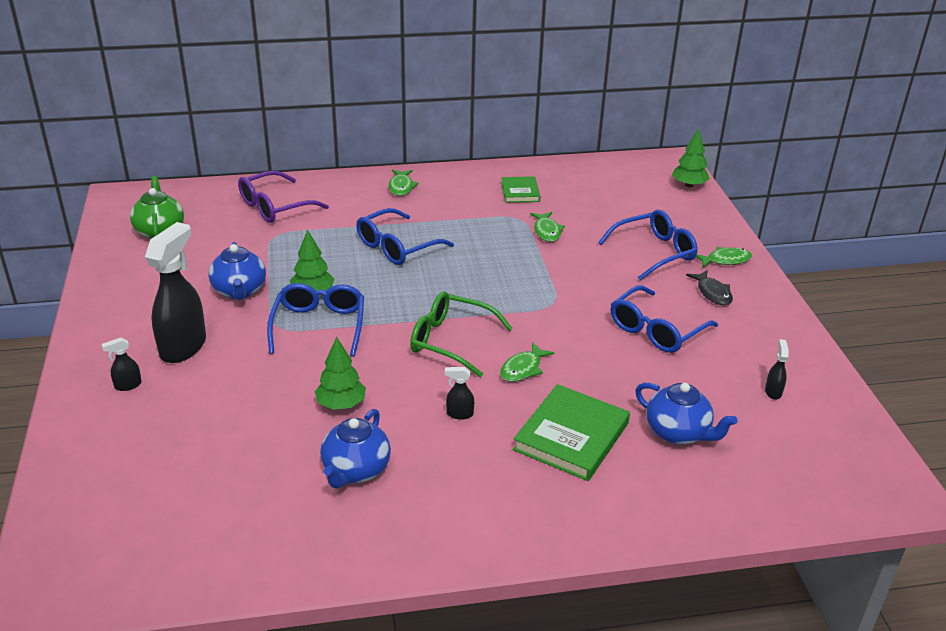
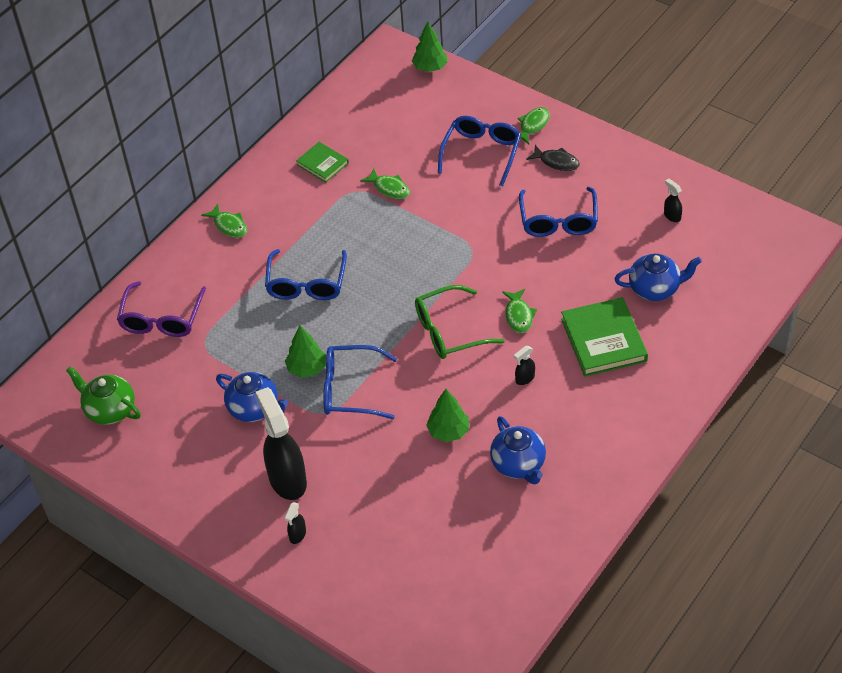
camera: 40 degrees left, 15 degrees up
blue glasses [267,283,364,356] -> blue glasses turned 45 degrees counterclockwise [323,345,397,419]

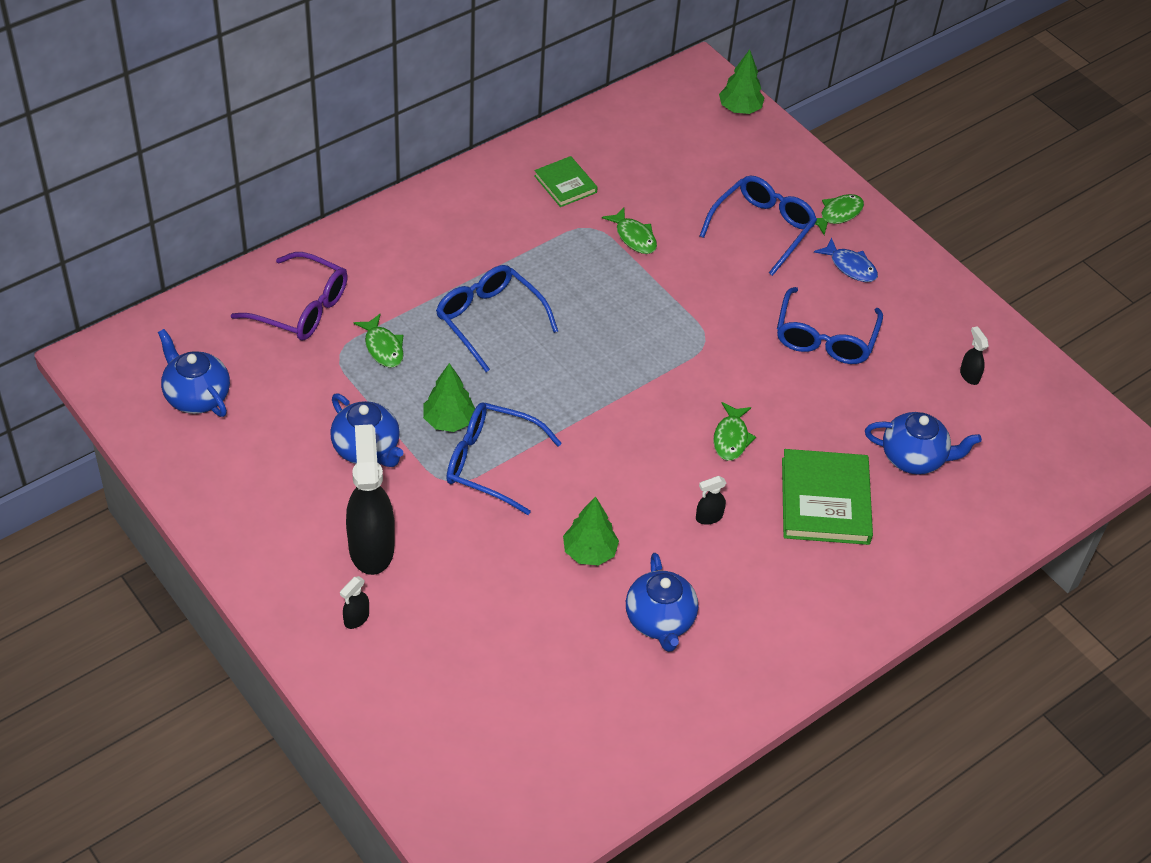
camera: 10 degrees right, 0 degrees up
green teapot [66,367,141,425] -> blue teapot [158,329,230,417]
purple glasses [117,281,206,337] -> purple glasses turned 90 degrees counterclockwise [231,252,348,341]
green fish [201,203,247,238] -> green fish moved to [353,314,404,368]
blue glasses [265,249,347,300] -> blue glasses turned 120 degrees clockwise [436,265,558,372]
green glasses [415,285,505,359] -> none
black fish [526,145,580,171] -> blue fish [814,237,878,282]

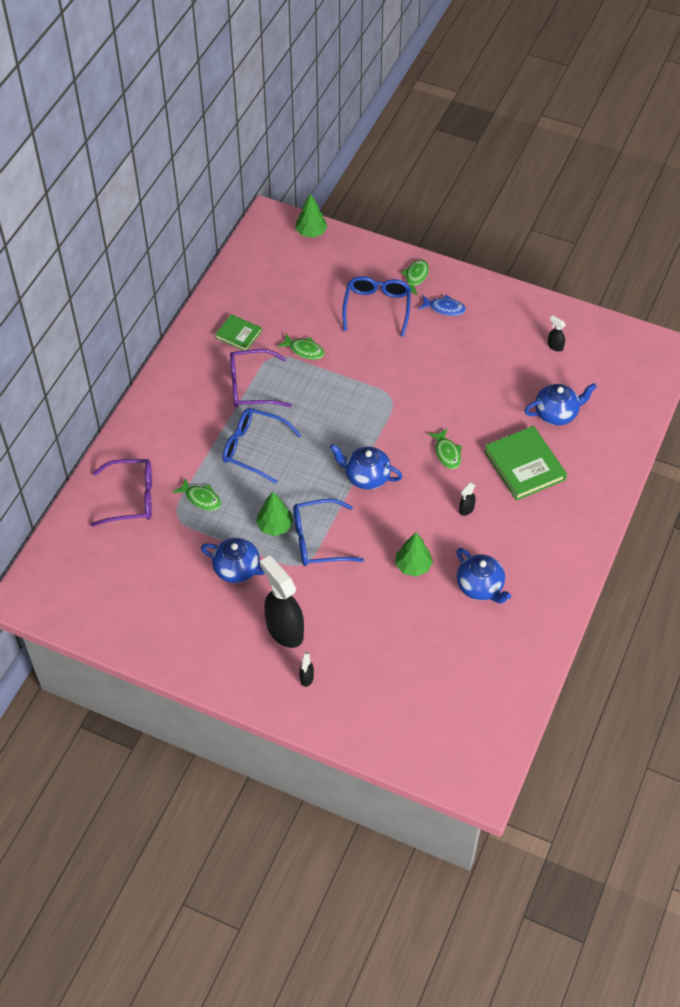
camera: 25 degrees left, 5 degrees up
blue teapot [158,329,230,417] -> blue teapot moved to [330,444,403,490]
blue glasses [777,287,883,364] -> none
none -> purple glasses [230,349,292,408]

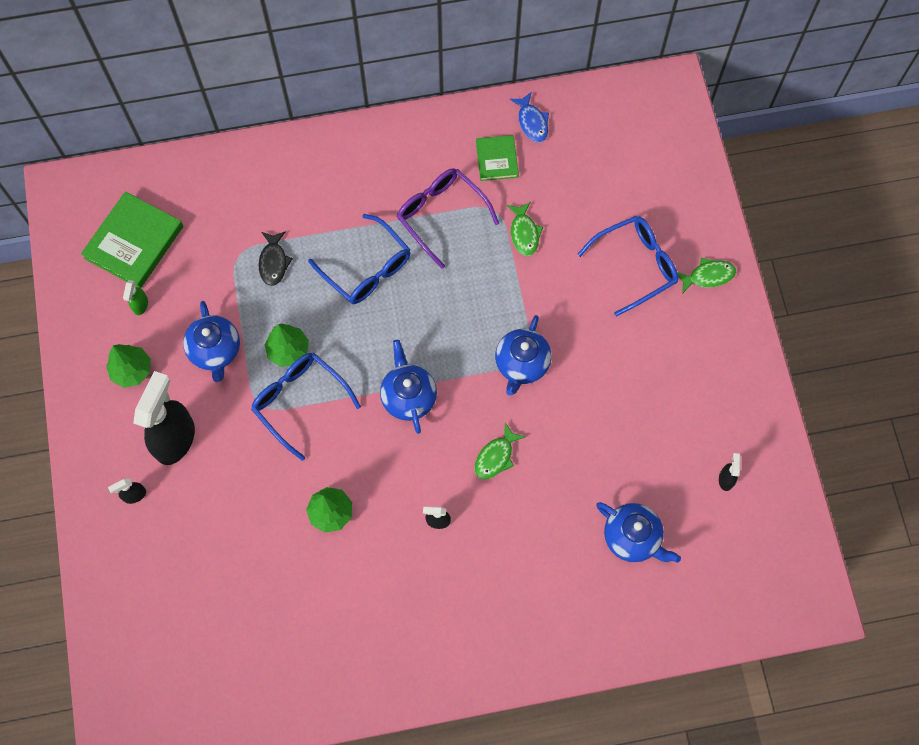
camera: 55 degrees right, 15 degrees up
purple glasses [91,459,152,527] -> none
green fish [173,478,221,511] -> black fish [259,231,293,286]
blue glasses [223,408,302,484] -> blue glasses turned 150 degrees clockwise [308,214,410,304]
green tree [295,193,328,238] -> green tree moved to [106,344,151,388]
blue fish [418,295,466,316] -> blue fish moved to [510,92,549,143]
blue teapot [457,548,511,604] -> blue teapot moved to [495,315,552,396]
green book [484,426,567,501] -> green book moved to [81,191,183,288]
none -> green spray bottle [123,280,148,315]

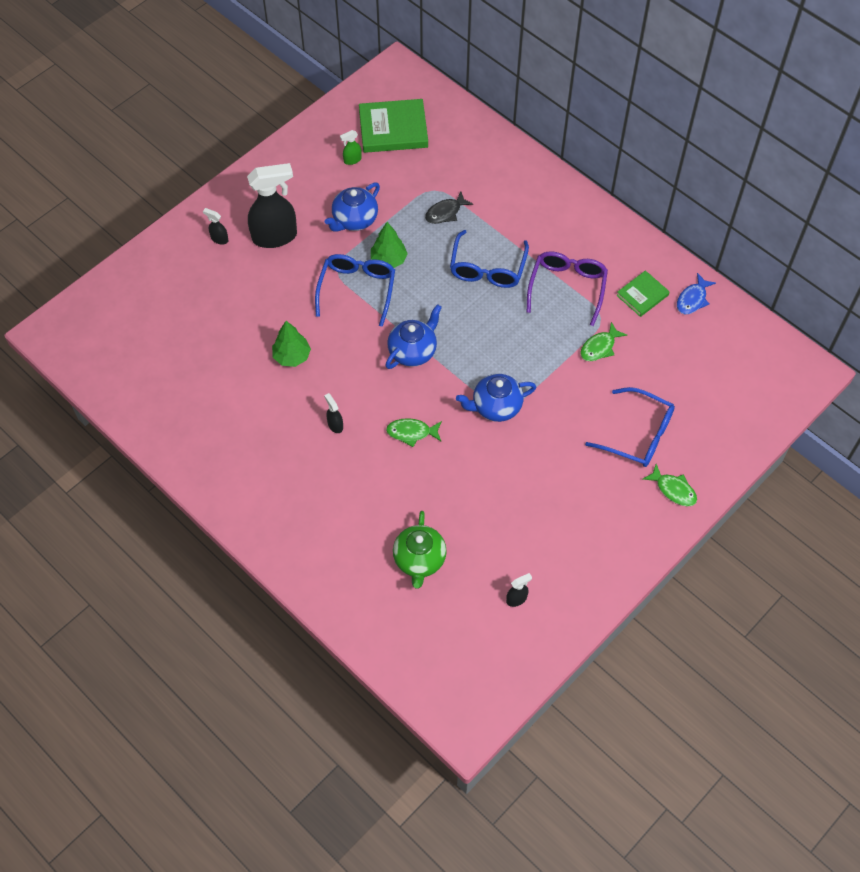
camera: 55 degrees right, 10 degrees down
green tree [106,344,151,388] -> none
blue teapot [596,502,681,563] -> green teapot [393,511,447,589]

